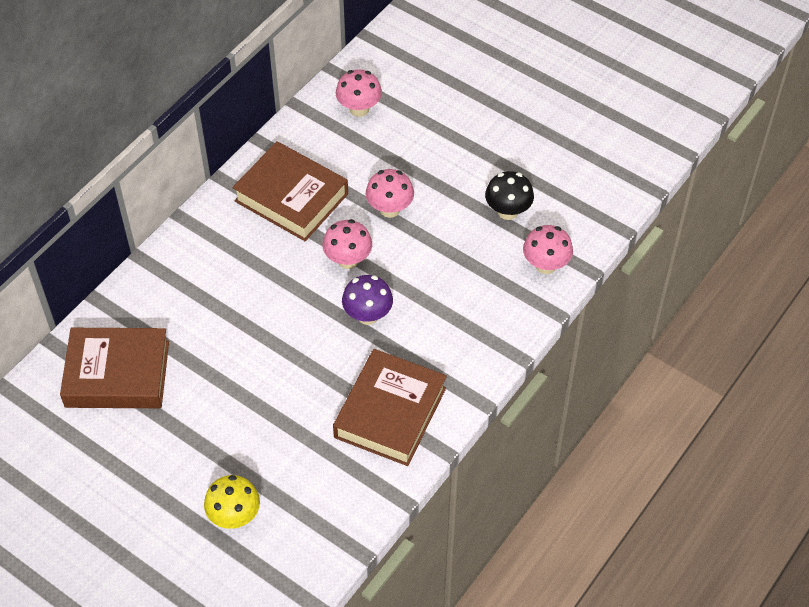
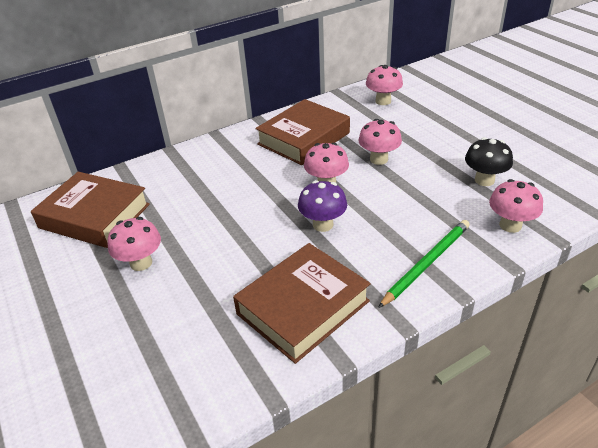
camera: 25 degrees right, 15 degrees down
yellow mushroom [204,475,260,529] -> none
brown book [232,141,348,241] -> brown book turned 75 degrees clockwise [255,99,350,165]
none -> pink mushroom [107,217,161,271]
none -> green pencil [378,220,470,308]

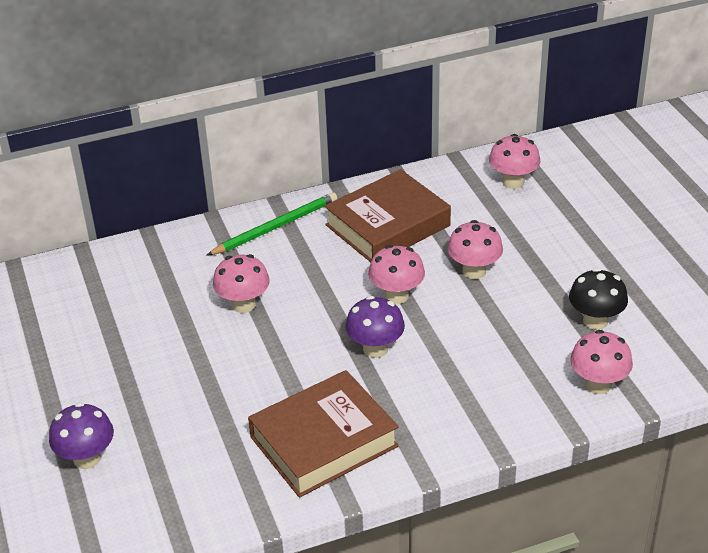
camera: 10 degrees right, 0 degrees up
brown book [31,172,150,248] -> none
pink mushroom [107,217,161,271] -> pink mushroom moved to [213,254,270,313]
green pencil [378,220,470,308] -> green pencil moved to [206,192,337,256]
none -> purple mushroom [49,402,114,469]

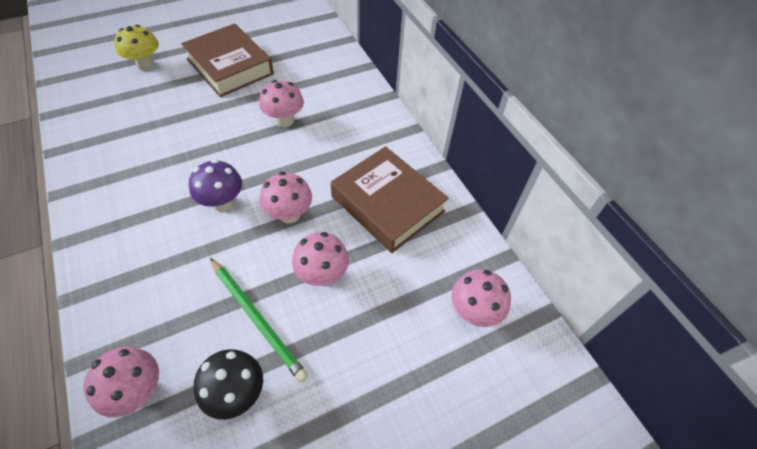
camera: 80 degrees right, 15 degrees up
purple mushroom [49,402,114,469] -> yellow mushroom [114,25,159,71]
green pencil [206,192,337,256] -> green pencil moved to [210,258,308,382]
brown book [248,370,399,498] -> brown book moved to [181,24,274,97]

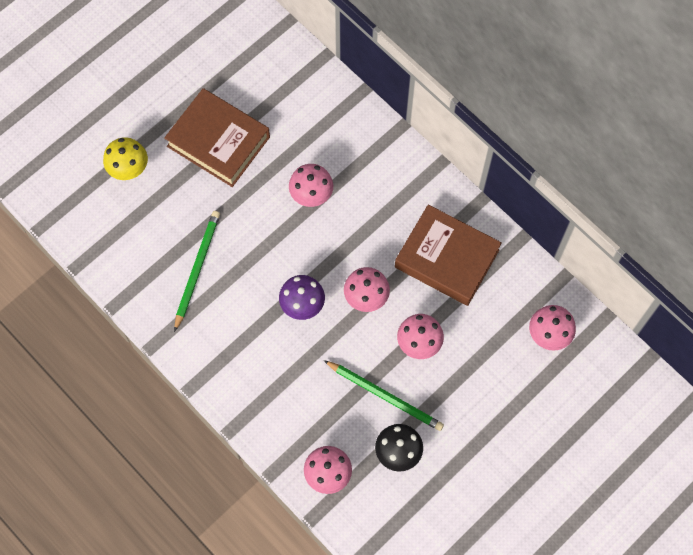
camera: 15 degrees left, 15 degrees up
none -> green pencil [174,211,220,332]

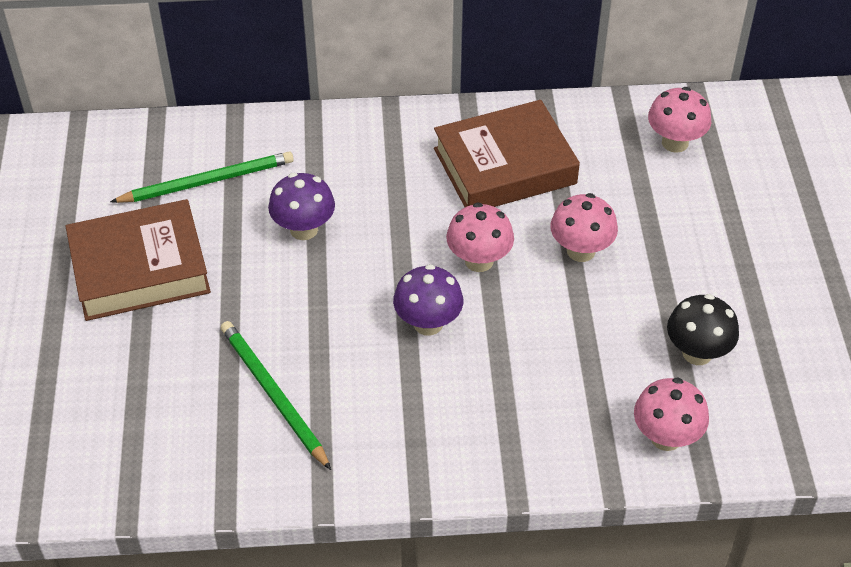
camera: 50 degrees left, 20 degrees down
yellow mushroom [103,137,148,180] -> none
pink mushroom [289,164,333,207] -> purple mushroom [268,173,335,240]
green pencil [324,360,444,431] -> green pencil moved to [110,152,294,203]

